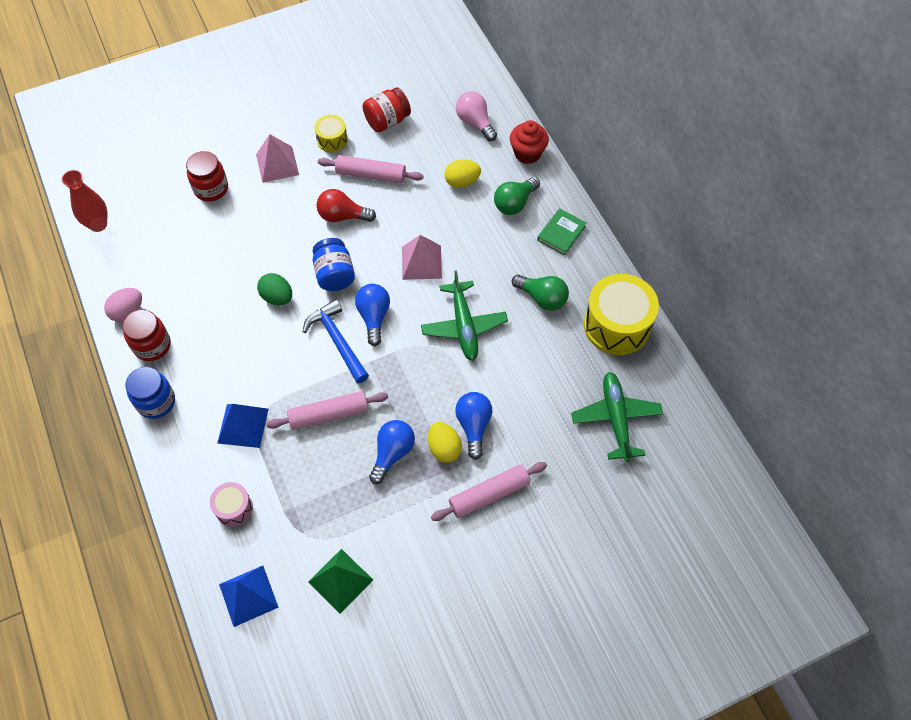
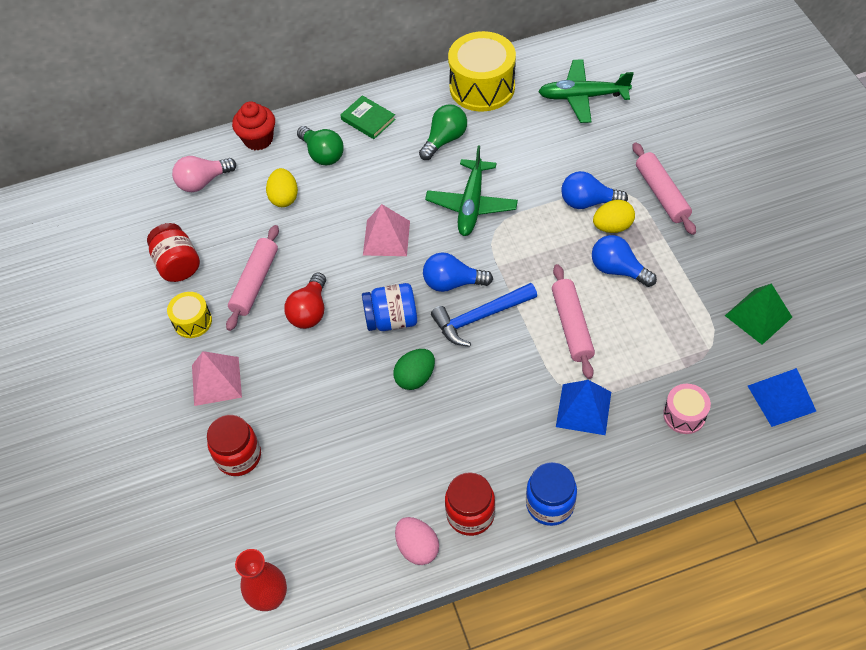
camera: 80 degrees left, 5 degrees down
green plane [421,270,508,361] -> green plane turned 105 degrees clockwise [425,146,518,236]

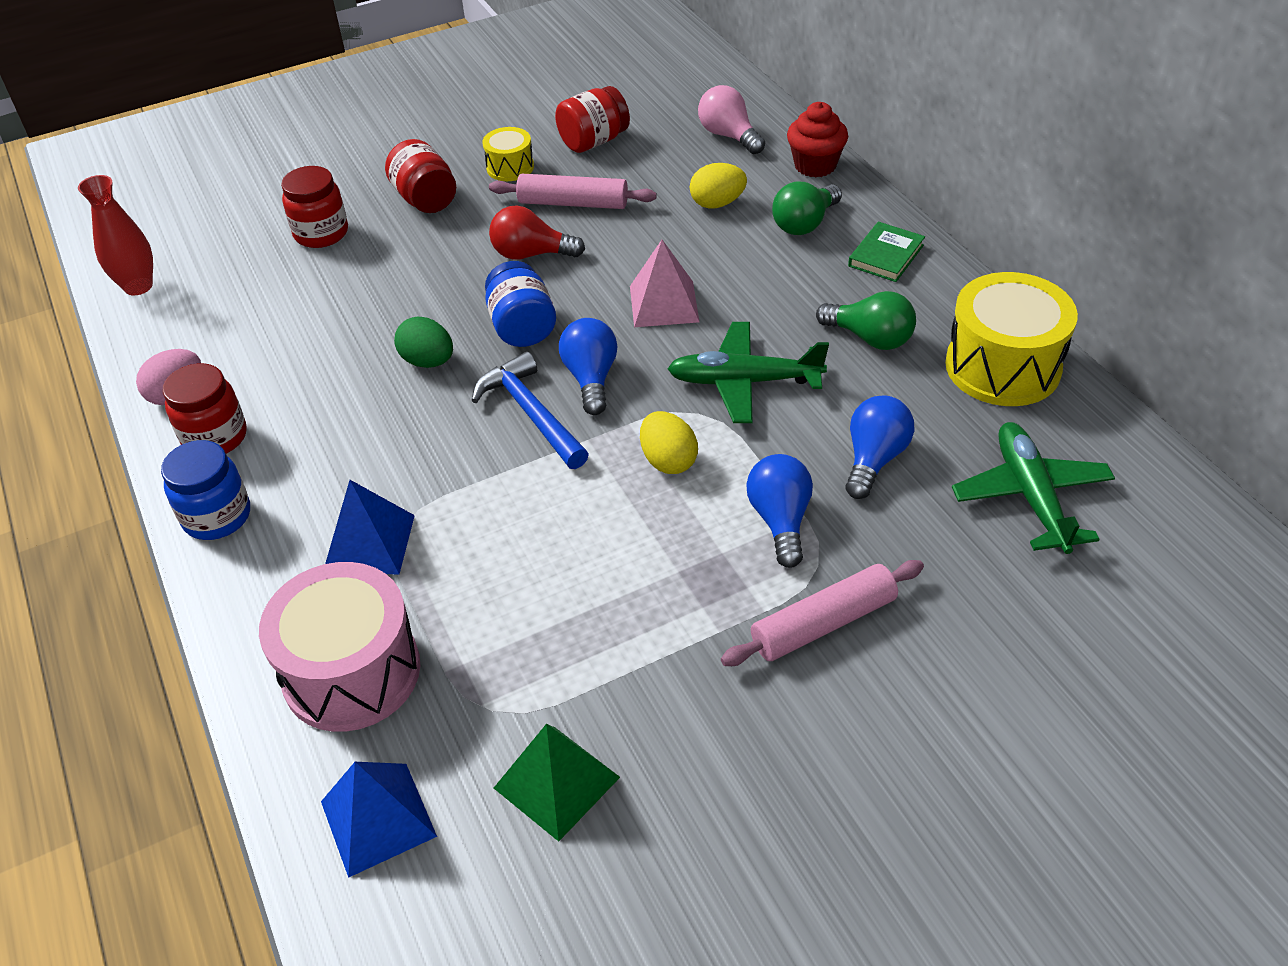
camera: 80 degrees right, 10 degrees down
pink pyramid [192,351,242,406] -> red jar [385,139,456,213]
pink rolling pin [552,264,595,379] -> none
blue light bulb [592,235,657,287] -> blue light bulb moved to [845,395,914,499]
yellow egg [593,200,635,233] -> yellow egg moved to [640,411,698,474]
pink drum [663,384,711,434] -> pink drum [259,562,420,732], size x1.95

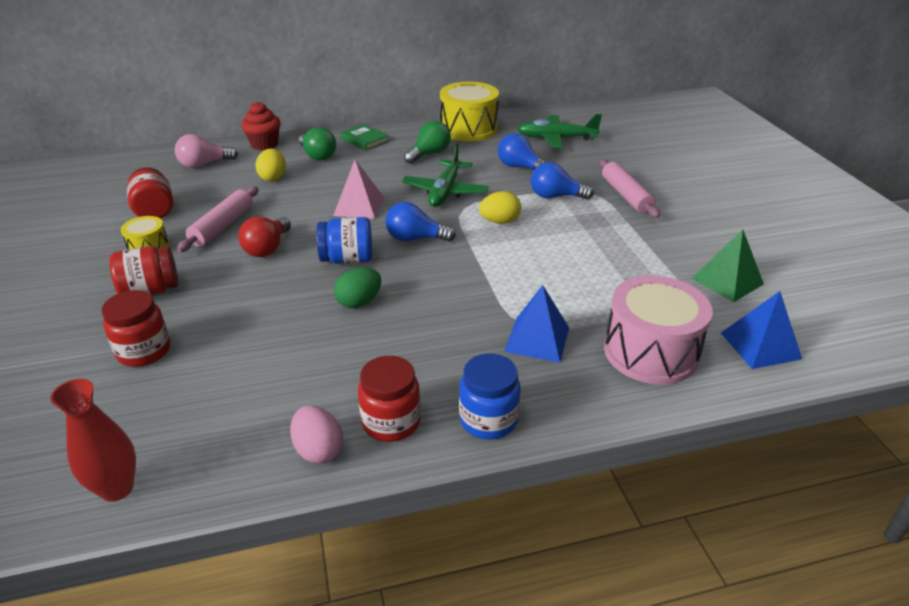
camera: 80 degrees left, 10 degrees down
blue hammer [471,352,589,469] -> none

